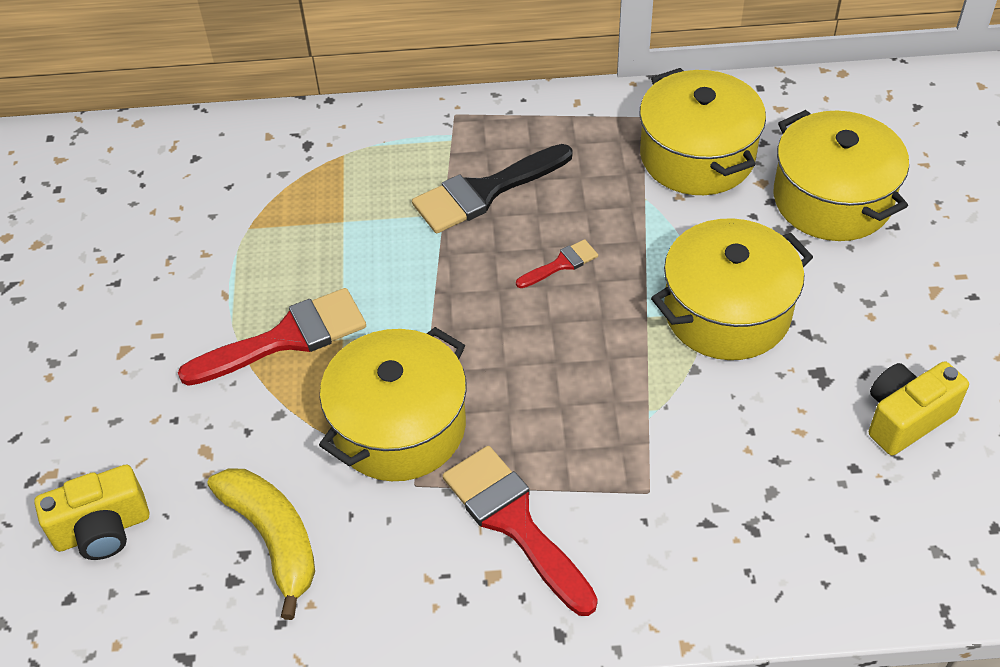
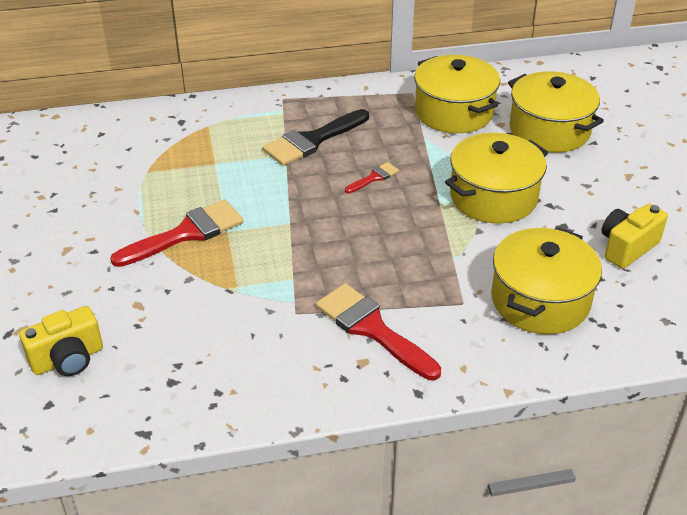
camera: 10 degrees left, 10 degrees down
yellow banana [208,468,315,620] -> none
yellow pot [319,327,467,481] -> yellow pot moved to [491,227,602,334]

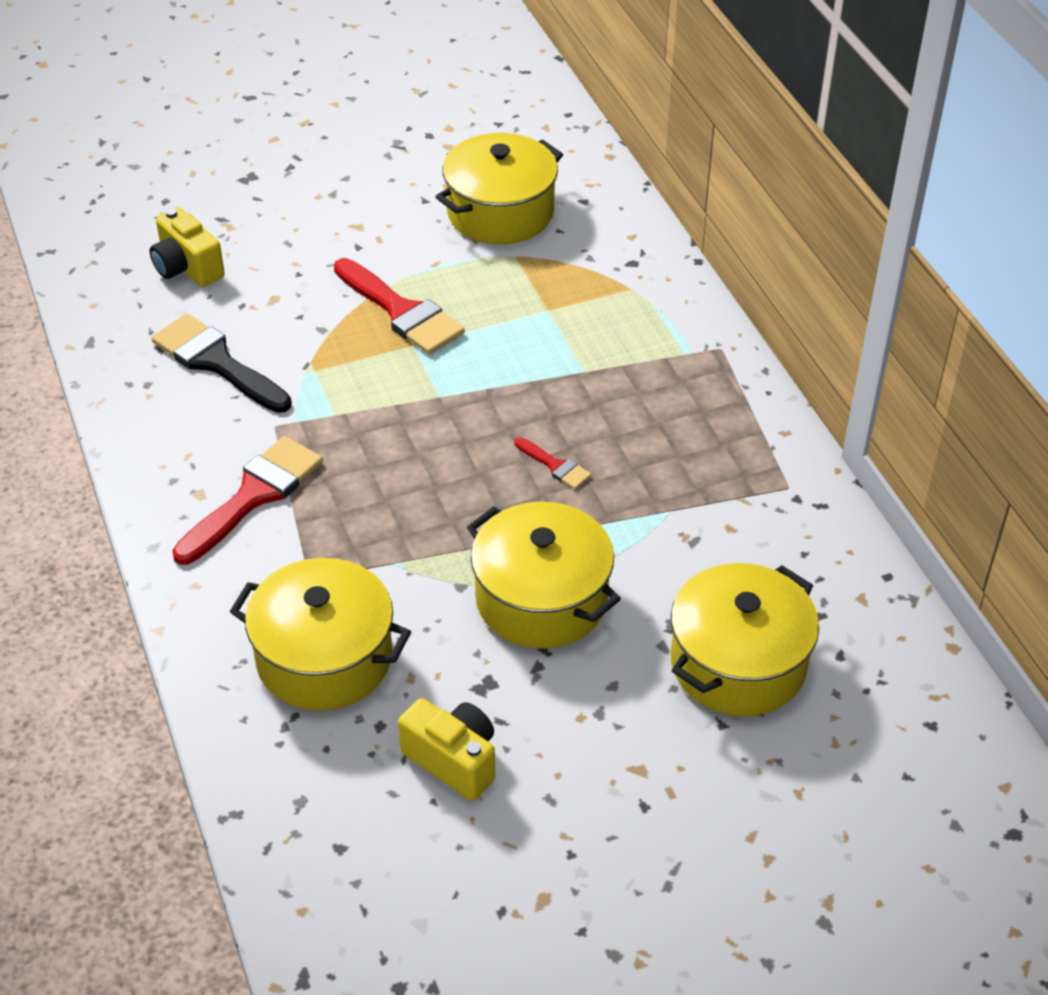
camera: 80 degrees right, 5 degrees up
black brush [263,109,369,166] -> black brush moved to [151,314,292,413]
yellow pot [414,55,500,133] -> yellow pot moved to [436,133,563,244]

